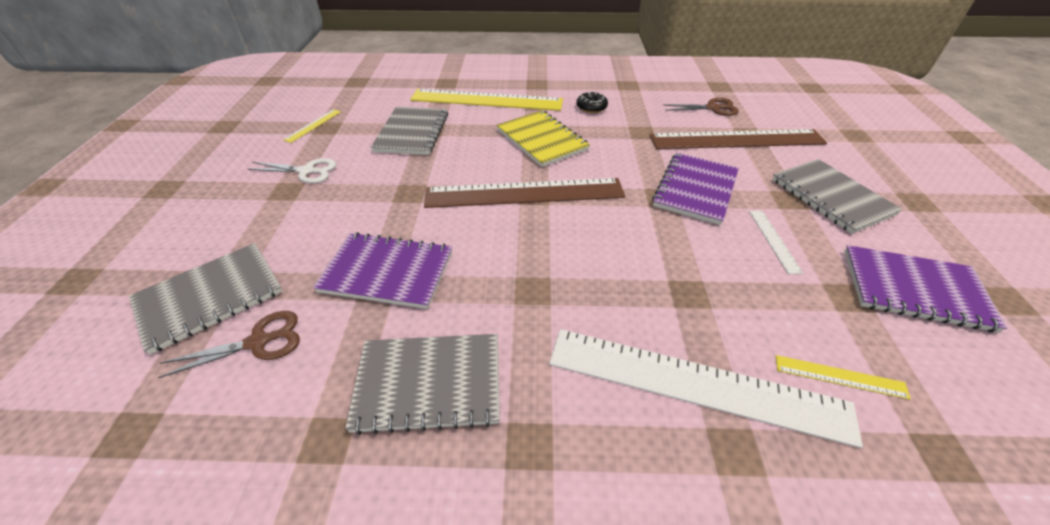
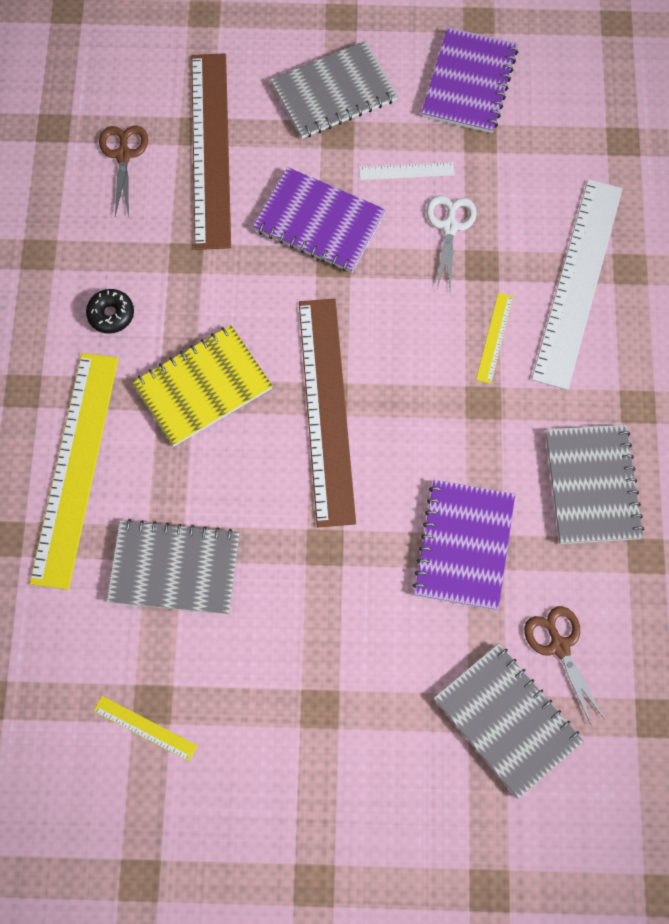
camera: 90 degrees left, 25 degrees up
white scissors [248,158,336,183] -> white scissors moved to [426,195,477,288]
yellow ruler [776,355,911,400] -> yellow ruler moved to [476,293,513,384]

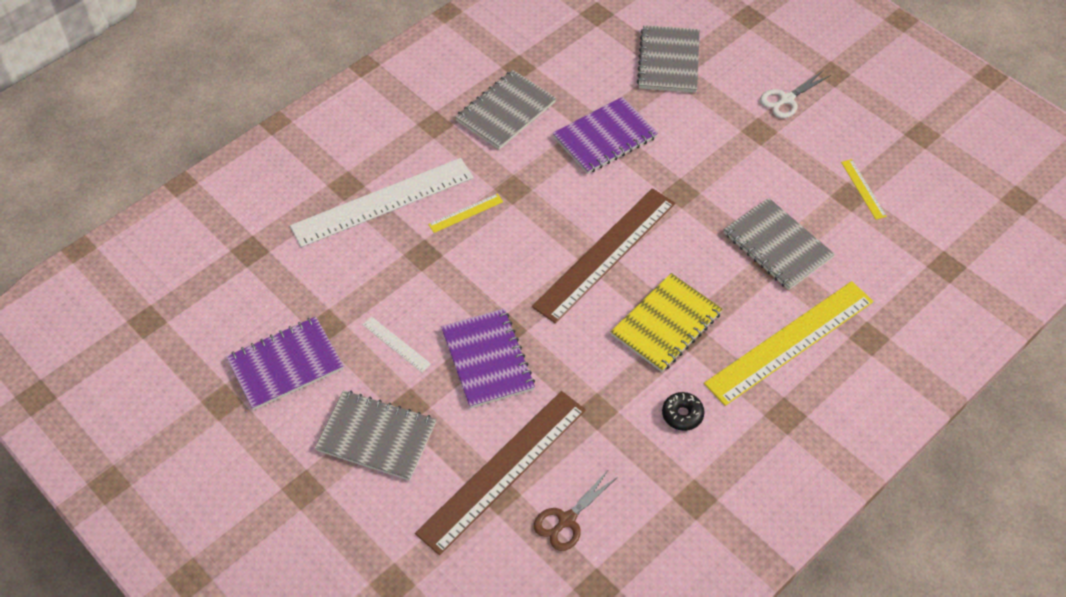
camera: 135 degrees left, 15 degrees down
yellow notebook [132,325,273,447] -> yellow notebook turned 60 degrees counterclockwise [611,273,723,372]
white scissors [426,195,477,288] -> white scissors moved to [760,71,831,118]
brown scissors [524,606,605,724] -> none

